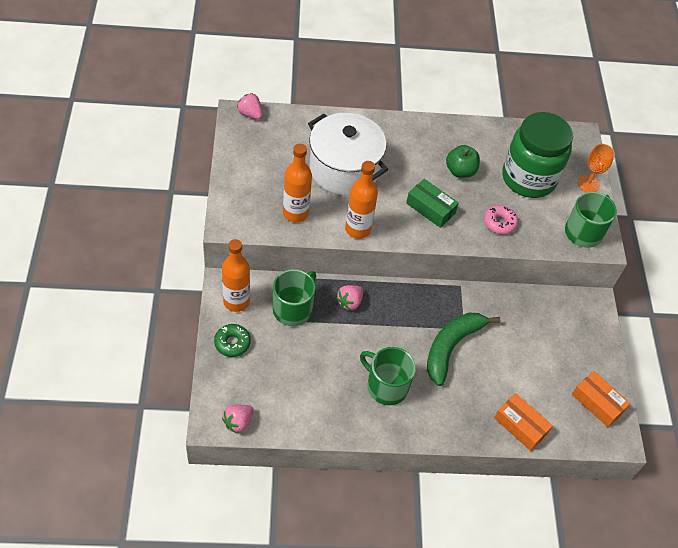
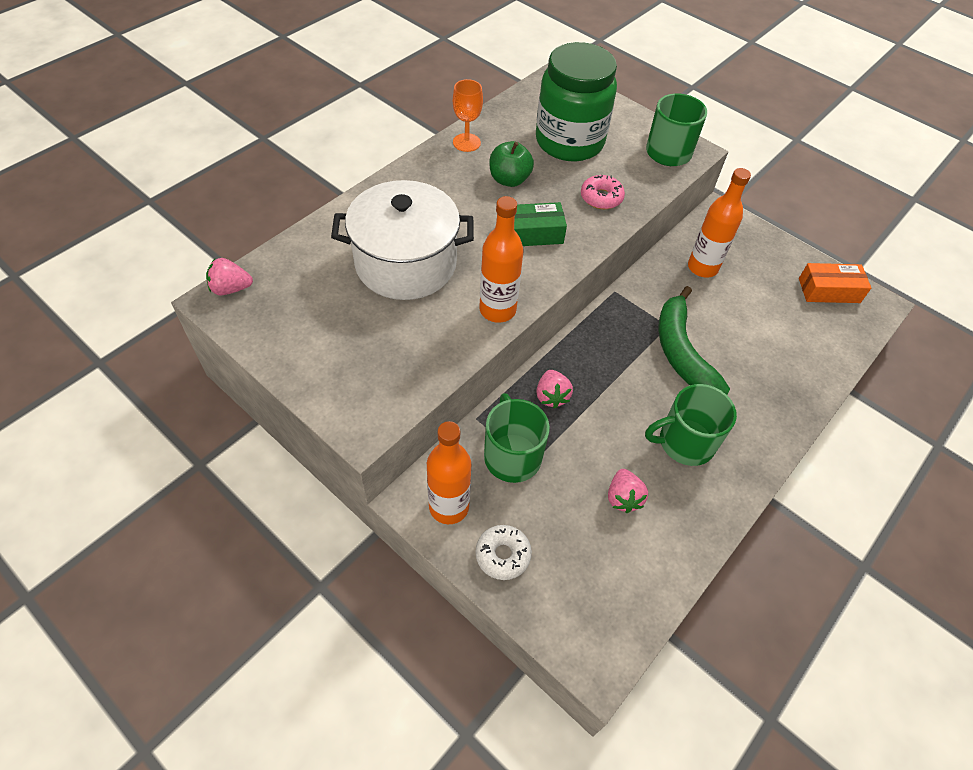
camera: 45 degrees left, 0 degrees up
green donut [214,324,251,357] -> white donut [475,525,532,580]
pink strawberry [222,405,254,434] -> pink strawberry moved to [608,469,648,513]
orange bottle [283,144,312,222] -> orange bottle moved to [688,168,751,278]
orange box [494,393,553,451] -> none
orange goblet [578,144,615,192] -> orange goblet moved to [453,79,483,152]

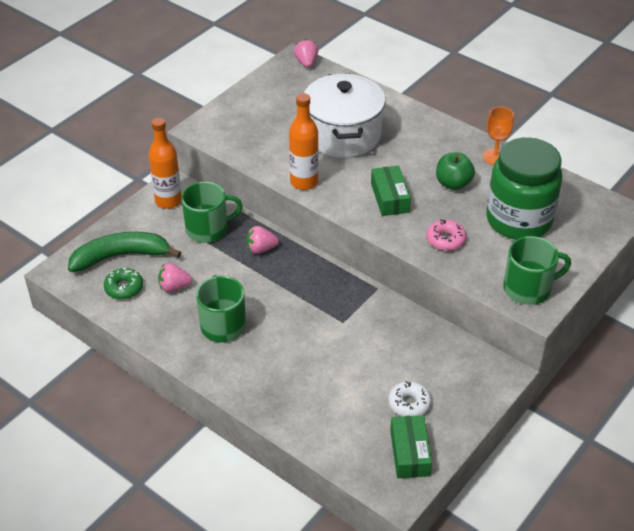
camera: 90 degrees right, 10 degrees down
white donut [475,525,532,580] -> white donut moved to [388,381,431,416]
green banana [658,286,730,395] -> green banana moved to [68,232,181,272]
orange bottle [688,168,751,278] -> none
orange box [799,263,871,303] -> green box [390,415,432,478]
none -> green donut [104,268,143,300]

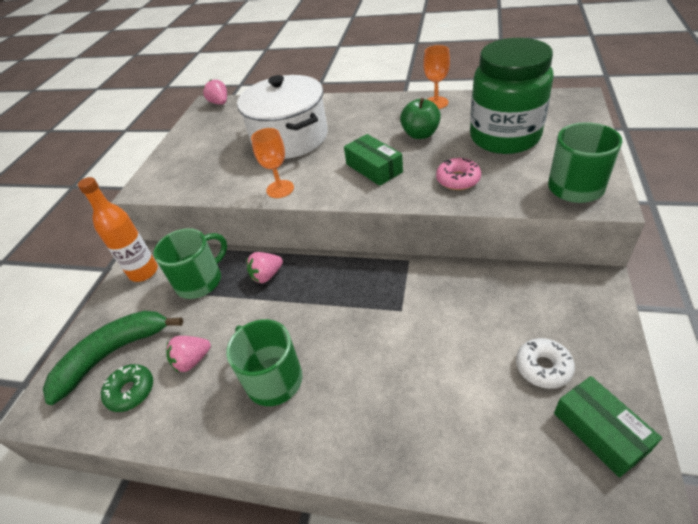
camera: 20 degrees left, 0 degrees up
orange bottle [289,93,319,190] -> orange goblet [251,128,294,198]

